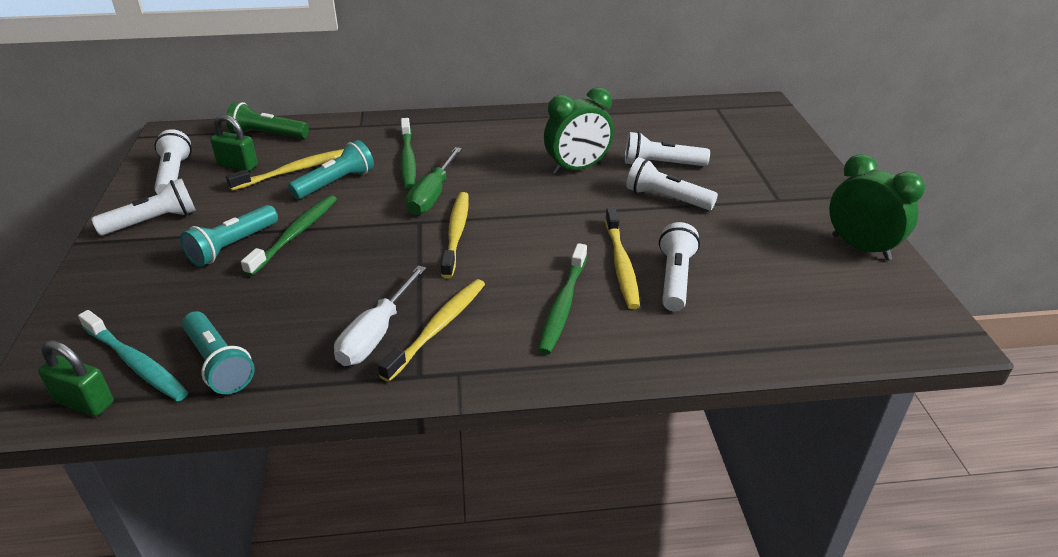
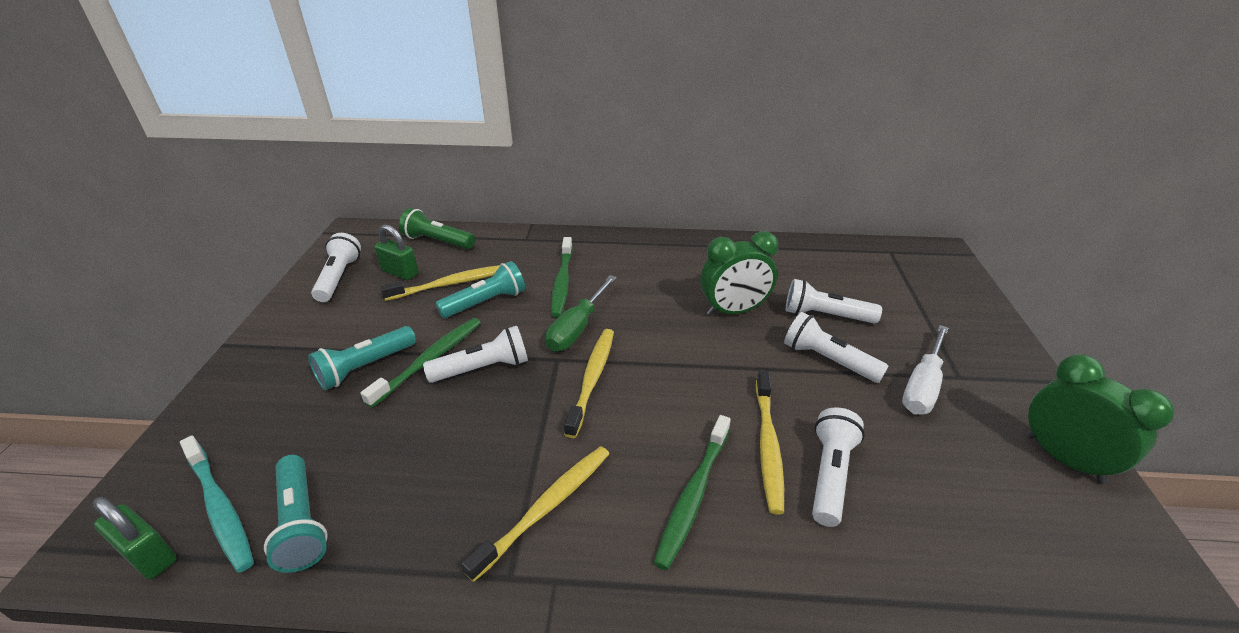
camera: 10 degrees right, 0 degrees up
white flashlight [92,178,196,236] -> white flashlight moved to [423,326,528,383]
white screwdriver [334,265,426,366] -> white screwdriver moved to [902,325,948,415]

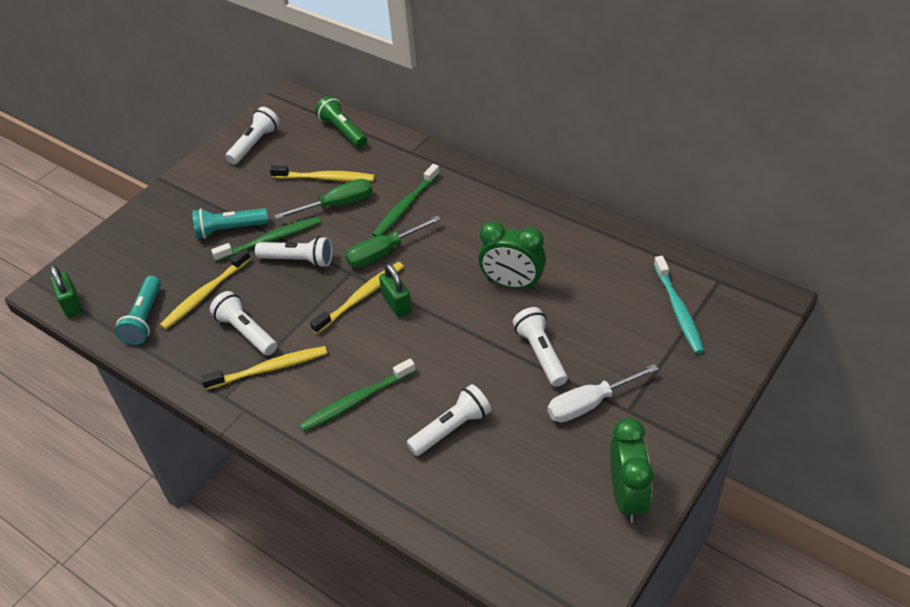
camera: 35 degrees right, 10 degrees up
turquoise toothbrush [180,435,254,573] -> turquoise toothbrush moved to [654,256,704,354]
green padlock [374,224,418,280] -> green padlock moved to [379,264,412,317]
turquoise flashlight [435,261,525,318] -> green screwdriver [274,179,373,220]
yellow toothbrush [756,371,784,515] -> yellow toothbrush moved to [160,248,251,330]
white flashlight [786,279,882,323] -> white flashlight moved to [210,291,277,356]

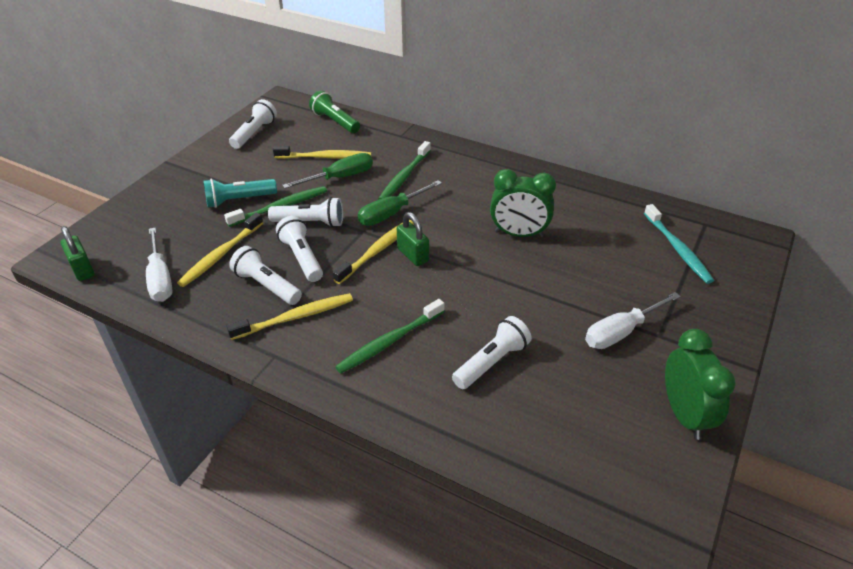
camera: 10 degrees left, 5 degrees down
turquoise flashlight [115,276,161,345] -> white screwdriver [146,228,172,302]
white flashlight [513,307,568,387] -> white flashlight moved to [276,216,323,282]

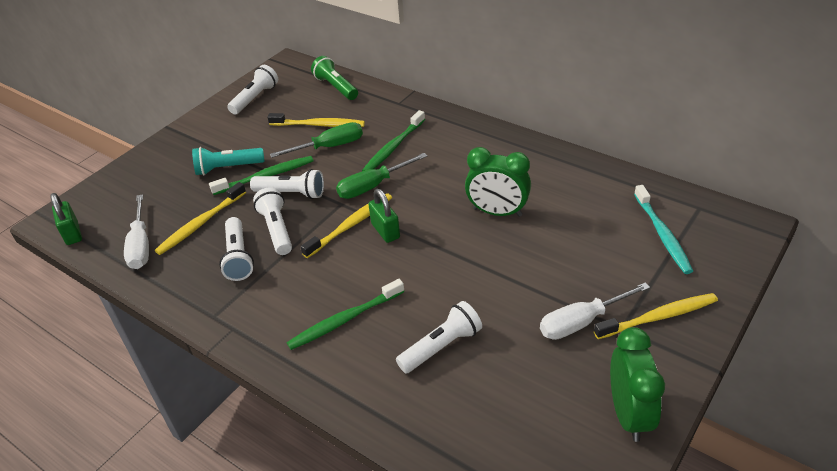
camera: 10 degrees right, 0 degrees up
yellow toothbrush [226,293,353,340] -> yellow toothbrush moved to [594,293,718,339]
white flashlight [229,246,302,305] -> white flashlight turned 150 degrees counterclockwise [219,217,254,281]

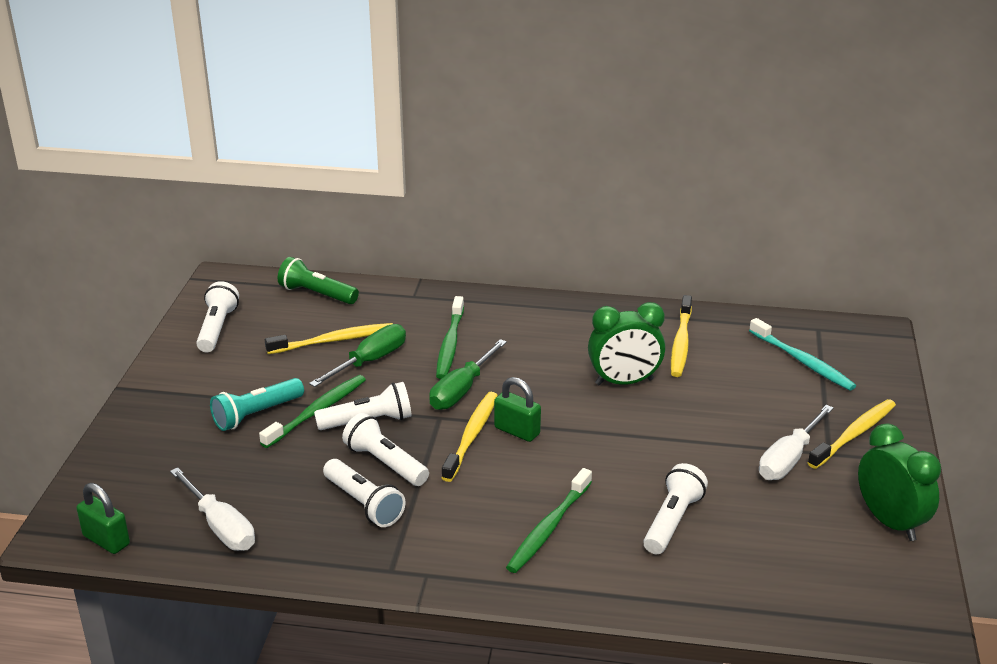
camera: 30 degrees left, 10 degrees down
yellow toothbrush [155,182,246,255] -> yellow toothbrush moved to [671,295,692,377]

